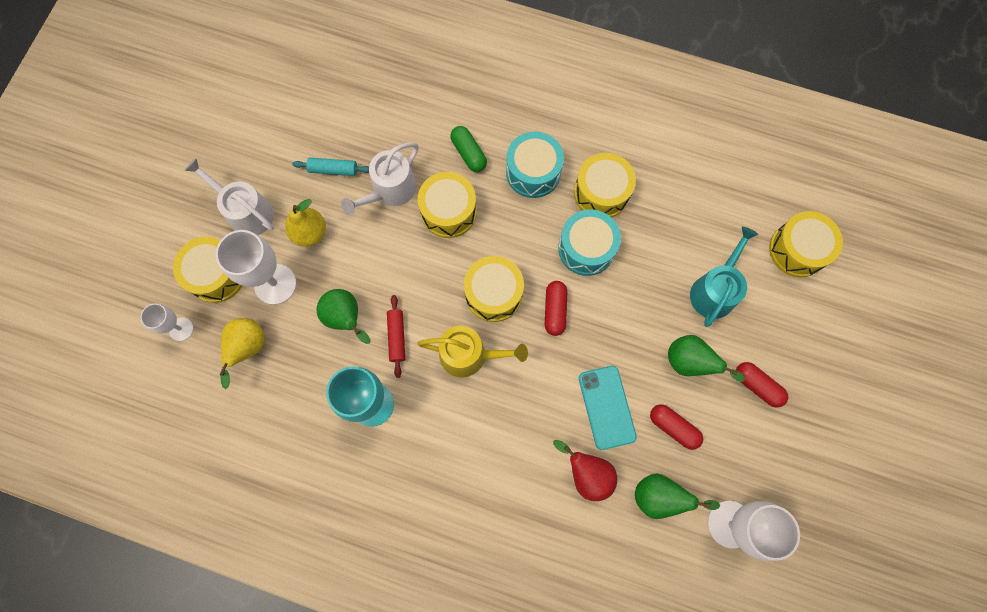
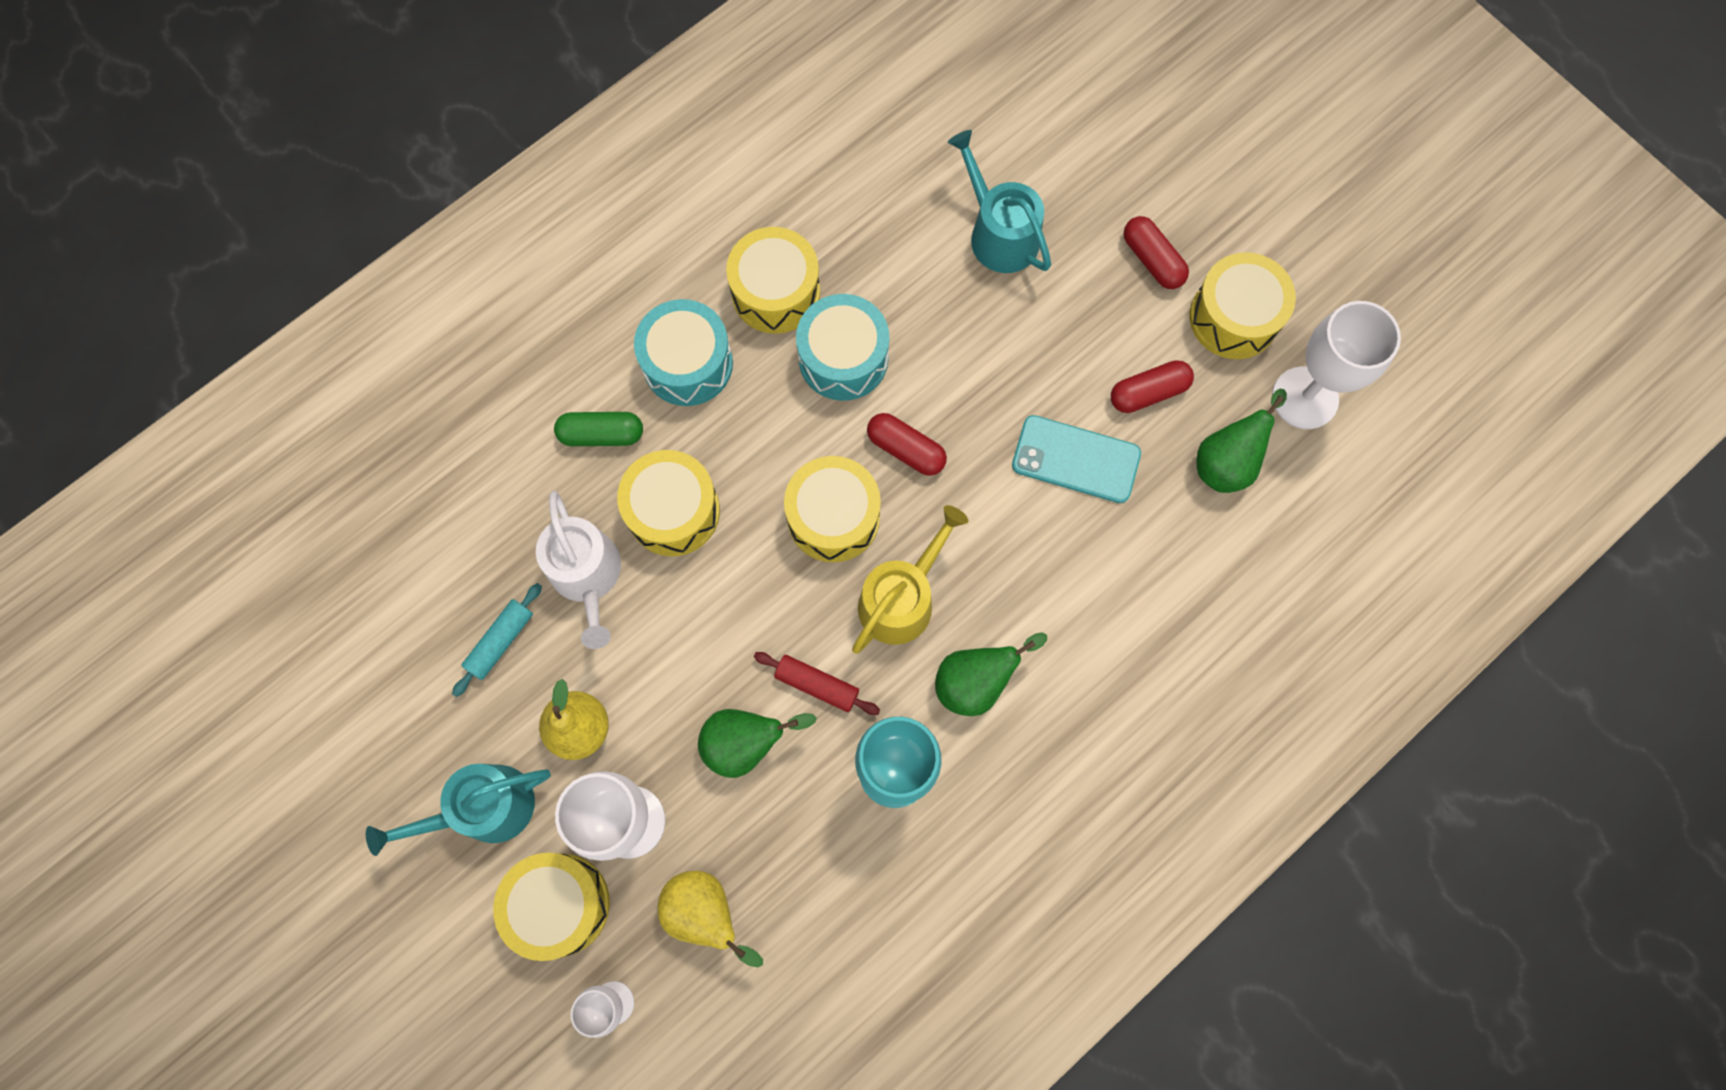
camera: 60 degrees left, 0 degrees up
white watering can [184,158,274,235] -> turquoise watering can [366,764,551,856]
red pear [553,440,617,501] -> none
green pear [668,335,745,382] -> green pear moved to [935,632,1047,716]
red capsule [736,362,788,408] -> red capsule turned 75 degrees clockwise [1124,216,1189,289]
yellow drum [769,211,843,278] -> yellow drum moved to [1189,252,1296,359]

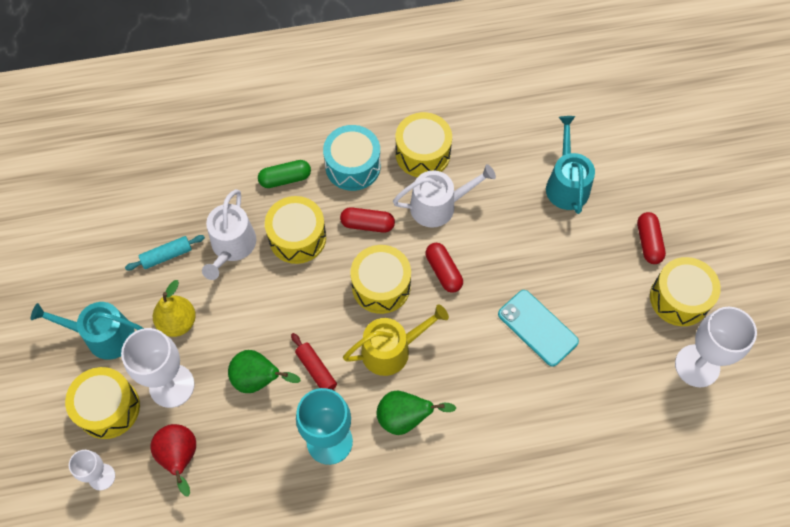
camera: 30 degrees right, 10 degrees down
green capsule [554,412,643,446] -> green capsule turned 45 degrees counterclockwise [258,160,311,188]
yellow pear [658,871,763,967] -> red pear [150,424,196,496]
turquoise drum [796,294,889,401] -> white watering can [393,164,496,228]
red capsule [1111,360,1194,413] -> red capsule moved to [340,207,395,233]
green pear [1197,389,1287,493] -> none

